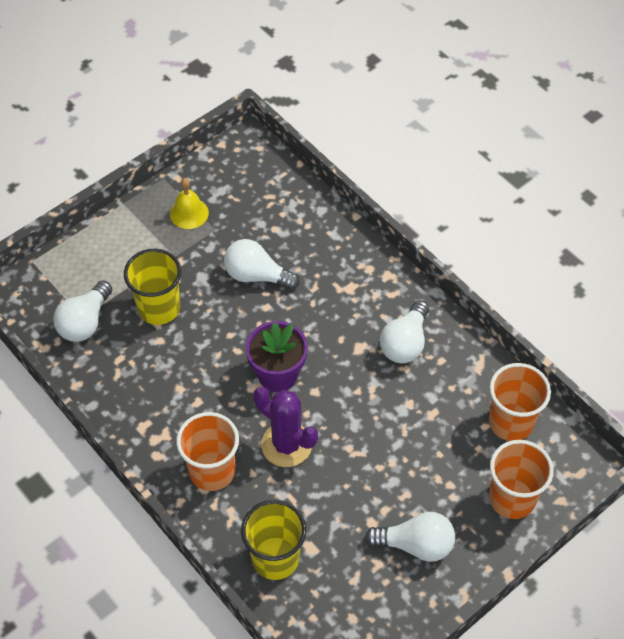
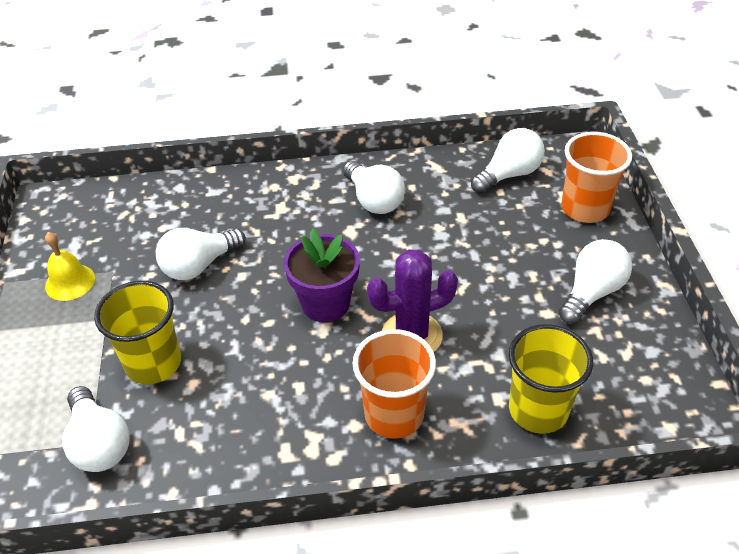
camera: 55 degrees left, 10 degrees down
orange cup [489,363,551,441] -> white light bulb [471,128,545,194]

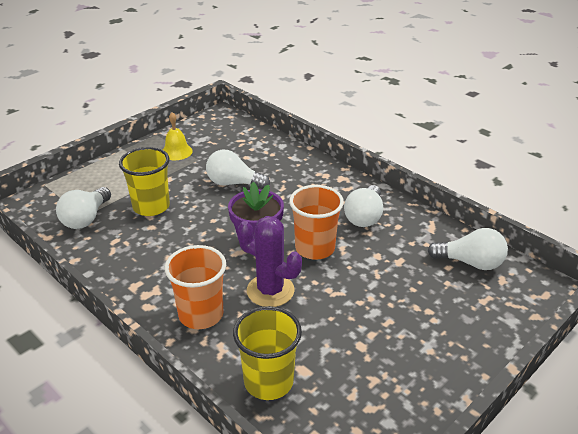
camera: 50 degrees right, 10 degrees down
white light bulb [559,239,632,324] -> none
orange cup [561,132,632,223] -> orange cup moved to [289,185,344,260]

